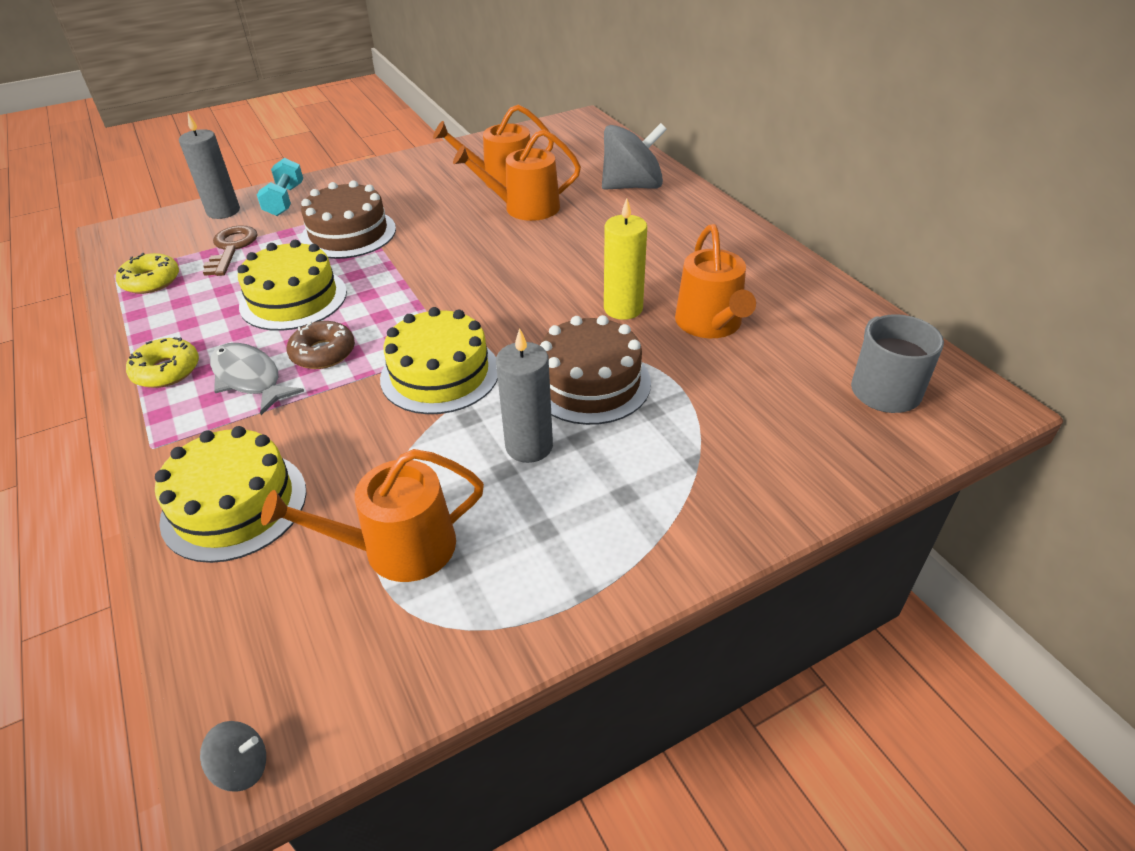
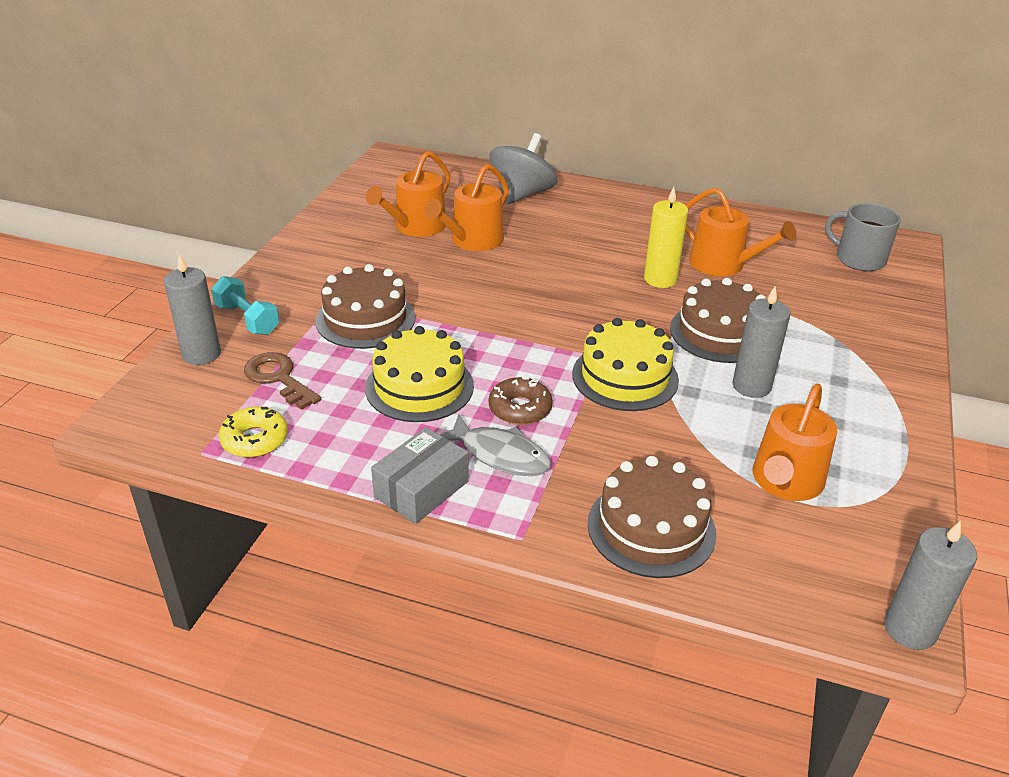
camera: 45 degrees left, 5 degrees down
yellow donut [126,337,199,388] -> grey box [371,427,469,524]
yellow cake [155,426,307,563] -> brown cake [588,456,716,578]
grey spinning top [200,721,266,792] -> grey candle [884,521,977,650]
grey fish [210,343,304,415] -> grey fish turned 150 degrees counterclockwise [441,414,551,476]

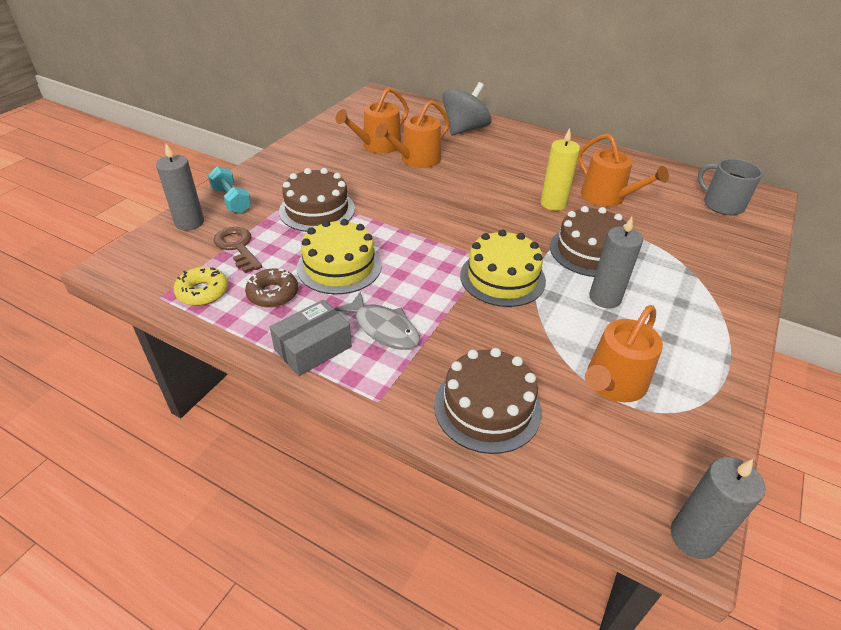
camera: 10 degrees right, 5 degrees up
brown donut [489,377,553,425] -> brown donut moved to [245,268,298,308]

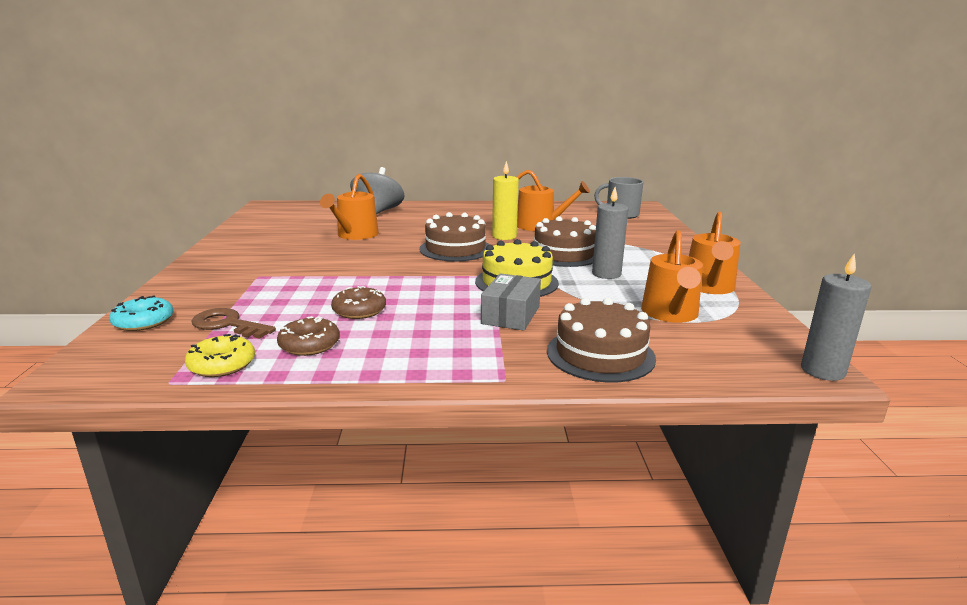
camera: 30 degrees left, 20 degrees down
grey candle [156,143,204,231] -> turquoise donut [109,295,174,331]
turquoise dumbbell [208,166,252,214] -> none
grey box [270,300,352,376] -> grey box moved to [481,273,541,331]
brown cake [279,168,355,232] -> brown cake moved to [419,212,489,261]
yellow cake [297,219,382,295] -> brown donut [331,286,386,319]
grey fish [334,292,420,350] -> none
orange watering can [336,87,409,154] -> orange watering can moved to [689,212,741,294]

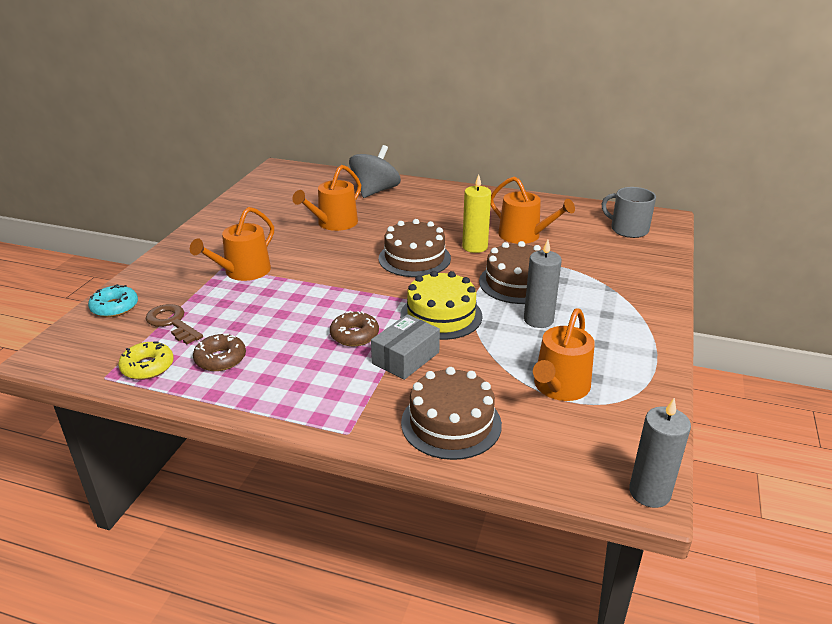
camera: 20 degrees right, 10 degrees up
brown donut [331,286,386,319] -> brown donut moved to [330,311,379,346]
orange watering can [689,212,741,294] -> orange watering can moved to [190,207,274,281]

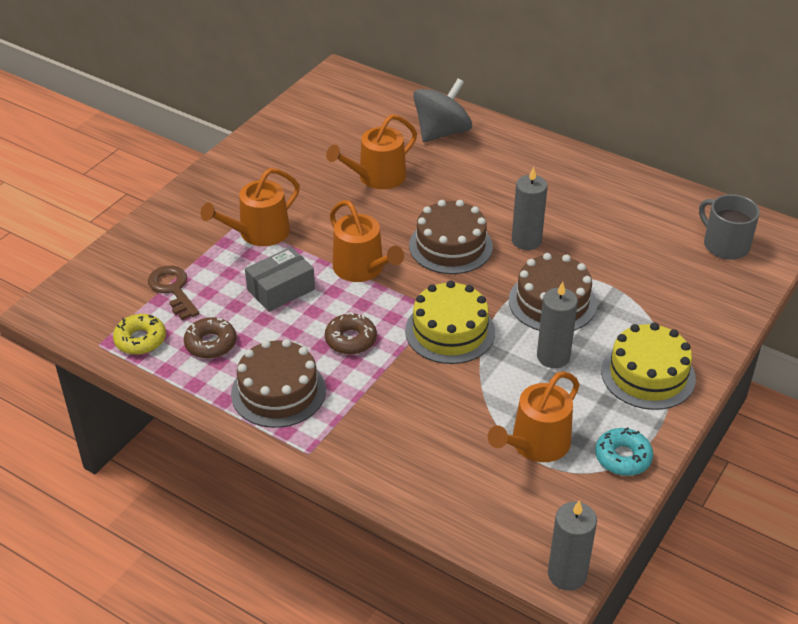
camera: 15 degrees right, 10 degrees up
turquoise donut [88,284,138,317] -> turquoise donut moved to [595,427,653,476]
grey box [371,314,440,380] -> grey box moved to [245,247,315,312]
brown cake [401,367,502,460] -> brown cake moved to [231,339,326,428]
yellow candle [462,174,491,253] -> grey candle [512,167,548,250]
orange watering can [491,176,575,244] -> orange watering can moved to [330,200,404,282]
none -> yellow cake [601,322,696,410]

